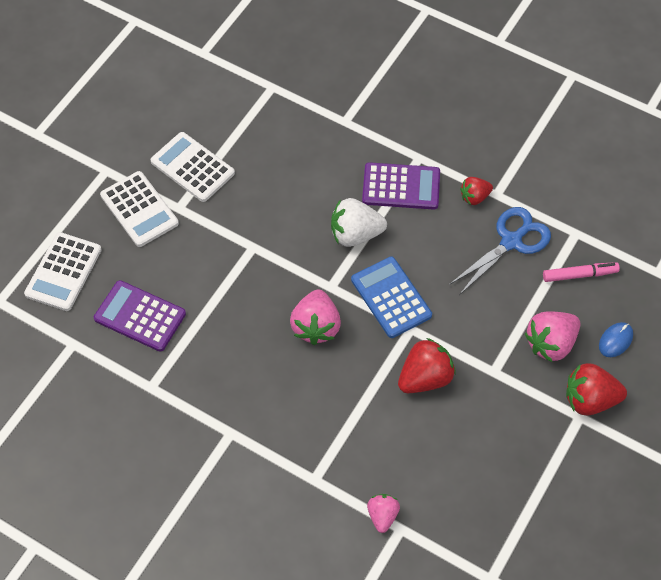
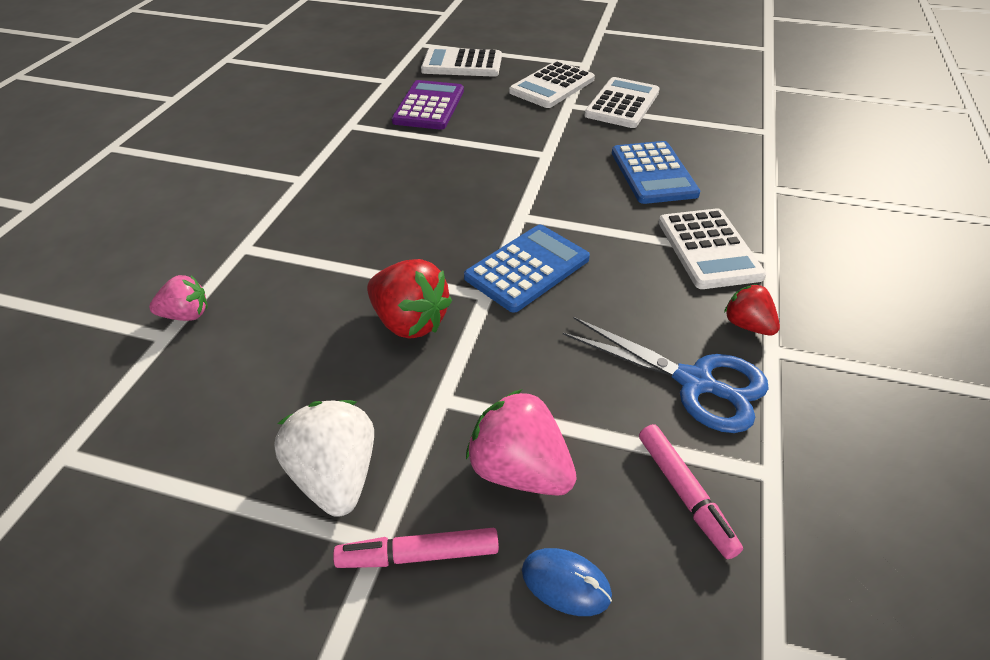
camera: 75 degrees right, 15 degrees down
pink strawberry [290,290,341,345] -> none
white strawberry [331,198,387,247] -> white strawberry moved to [274,400,374,517]
purple calculator [362,162,440,210] -> white calculator [659,208,767,289]
red strawberry [566,363,627,416] -> pink marker [333,528,499,568]
none -> blue calculator [612,141,700,204]

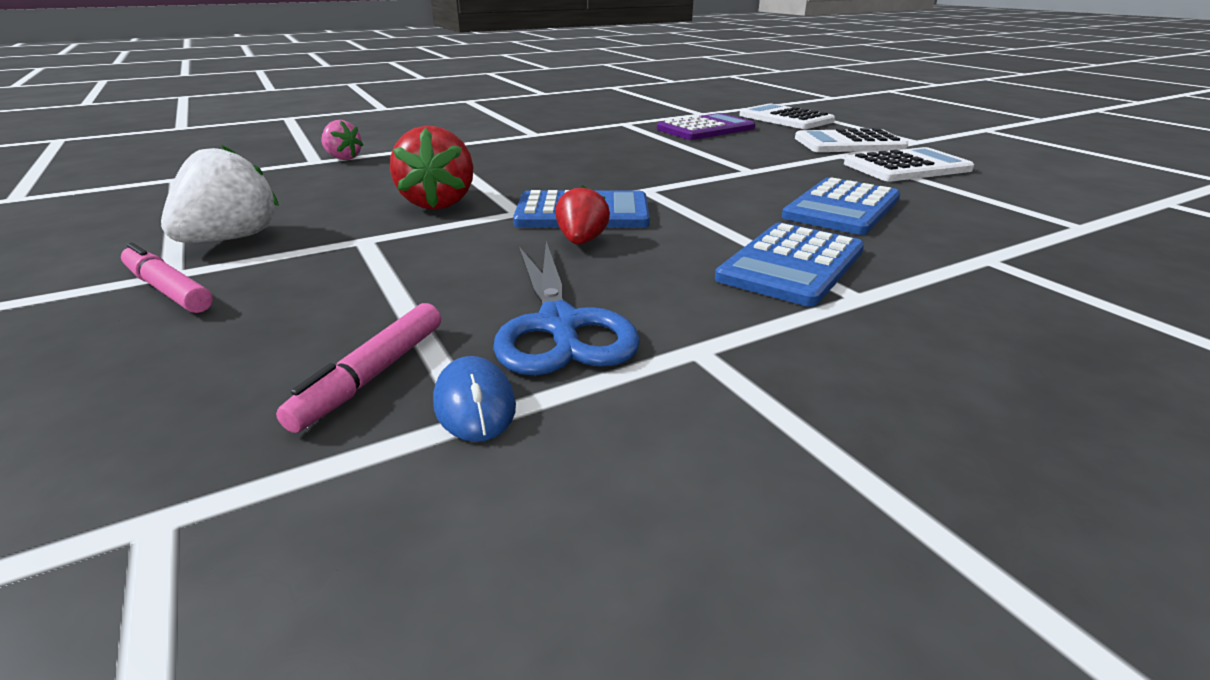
camera: 45 degrees right, 15 degrees down
pink strawberry [466,389,577,496] -> none
blue mouse [522,548,612,616] -> blue mouse moved to [433,356,516,442]
white calculator [659,208,767,289] -> blue calculator [715,223,864,307]
red strawberry [724,284,780,336] -> red strawberry moved to [555,185,610,245]

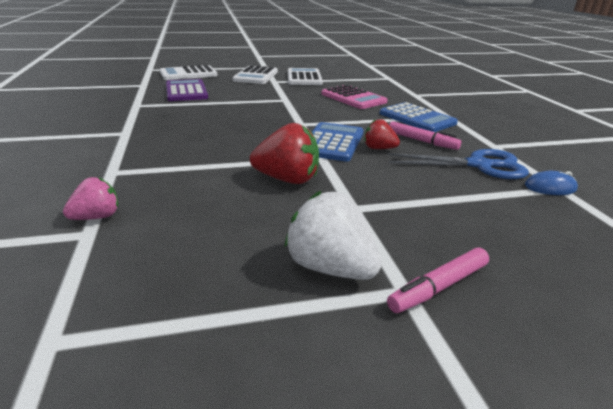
camera: 75 degrees left, 0 degrees up
pink marker [276,303,441,433] -> pink marker moved to [389,121,461,150]
blue calculator [782,177,900,235] -> pink calculator [321,85,388,109]

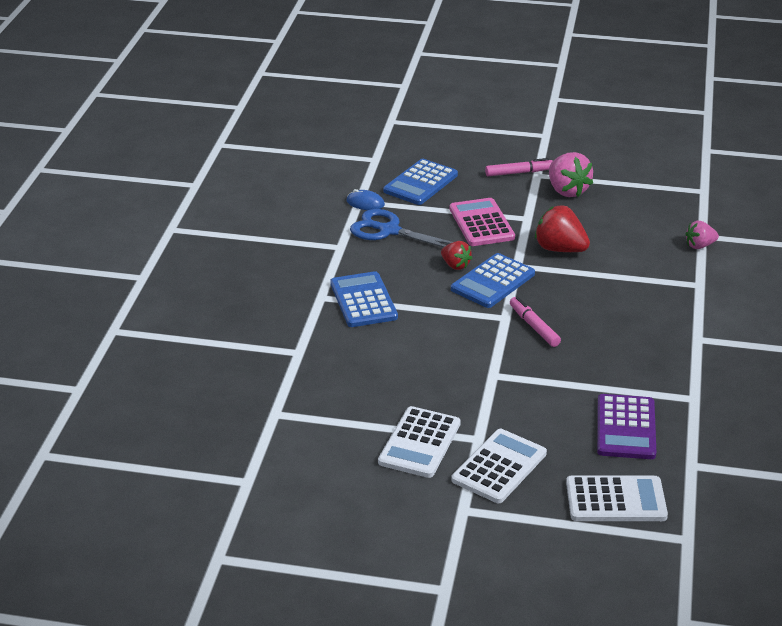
camera: 155 degrees left, 5 degrees up
white strawberry [284,191,382,280] -> pink strawberry [549,152,593,197]
pink calculator [321,85,388,109] -> pink calculator moved to [449,198,515,246]
pink marker [389,121,461,150] -> pink marker moved to [510,296,561,347]
none -> blue calculator [383,159,458,205]

